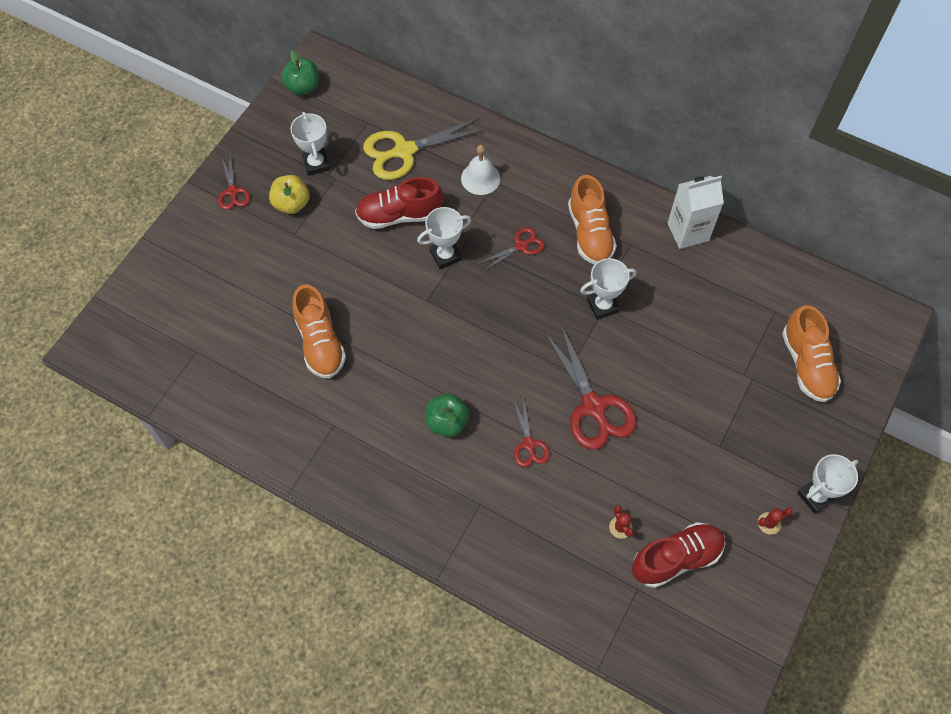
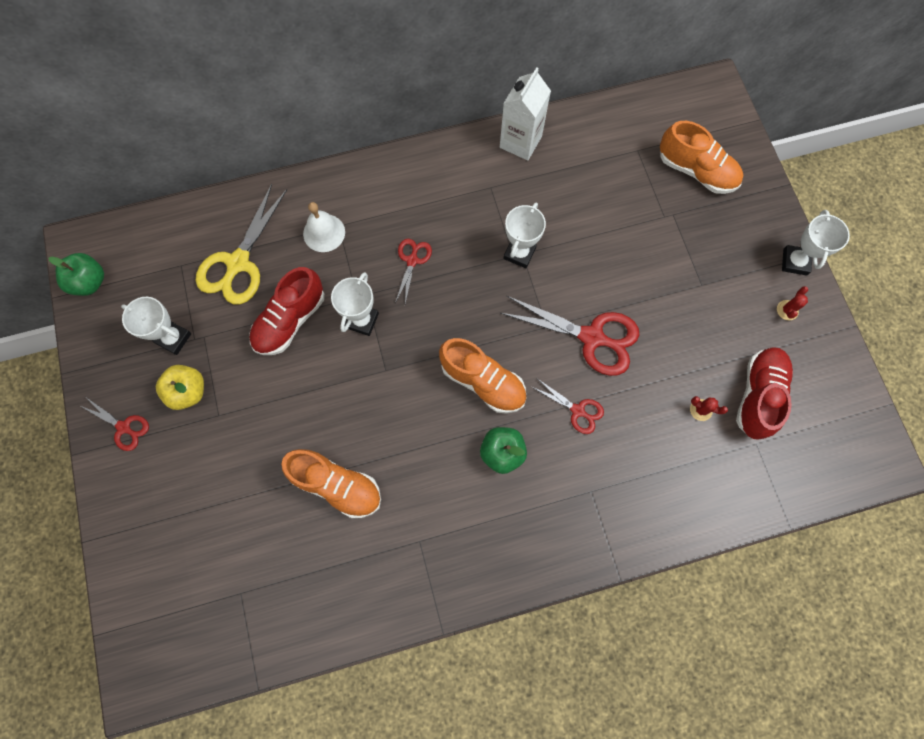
camera: 45 degrees left, 10 degrees up
orange shoe [568,175,617,265] -> orange shoe moved to [439,338,526,414]

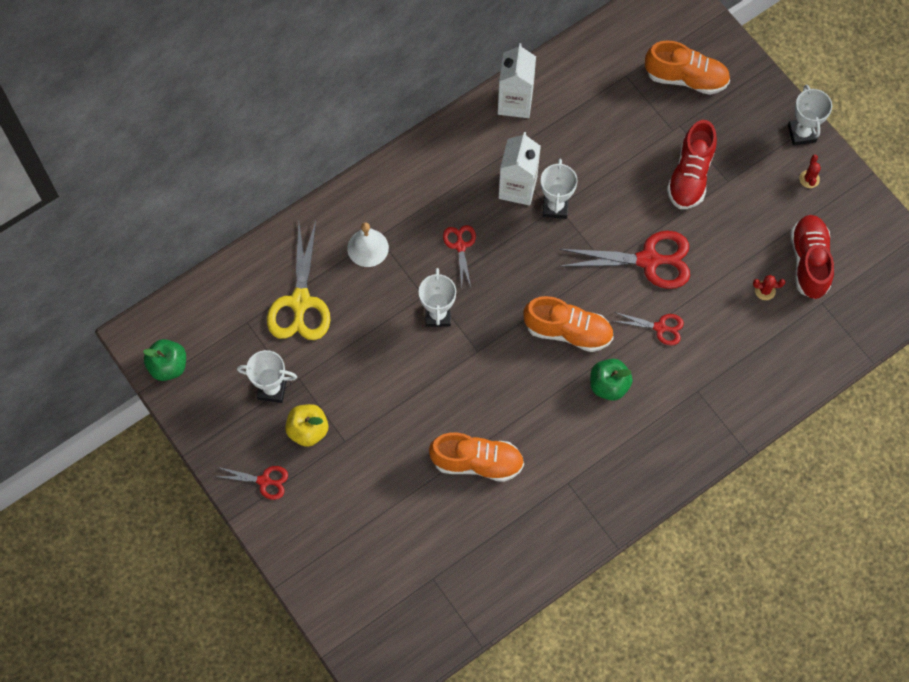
camera: 20 degrees left, 5 degrees down
red shoe [249,267,324,355] -> red shoe moved to [667,120,717,209]
none -> white carton [499,132,541,206]

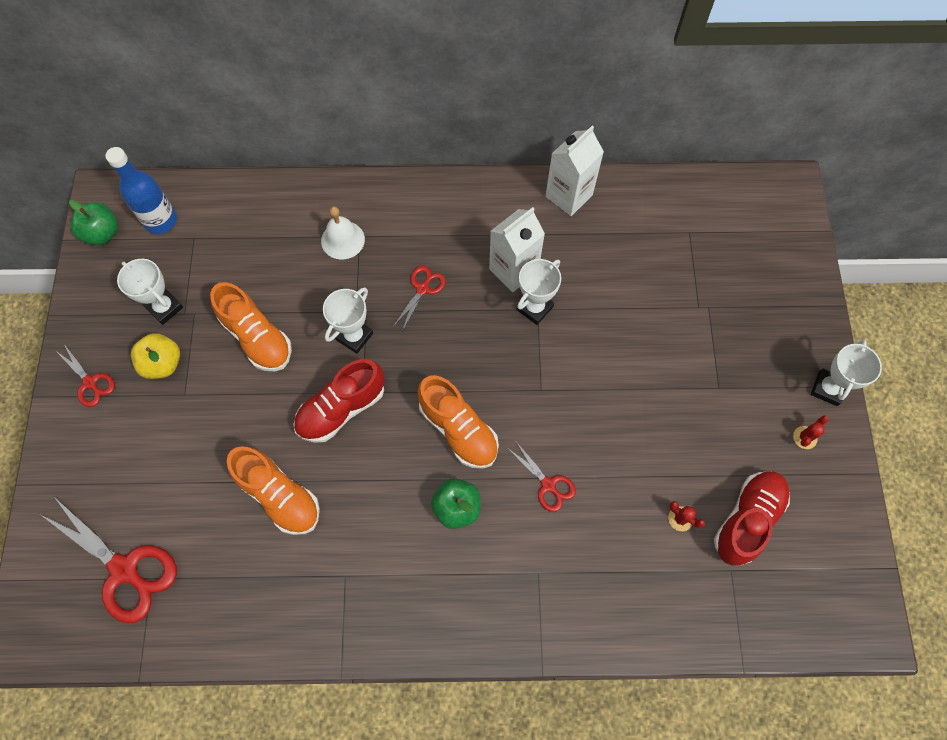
camera: 35 degrees right, 0 degrees up
yellow scissors [267,221,330,340] -> none
red scissors [559,231,690,289] -> red scissors moved to [40,496,177,623]
orange shoe [645,40,730,95] -> orange shoe moved to [210,282,292,371]
red shoe [667,120,717,209] -> red shoe moved to [293,359,384,443]
none -> blue bottle [105,147,177,234]

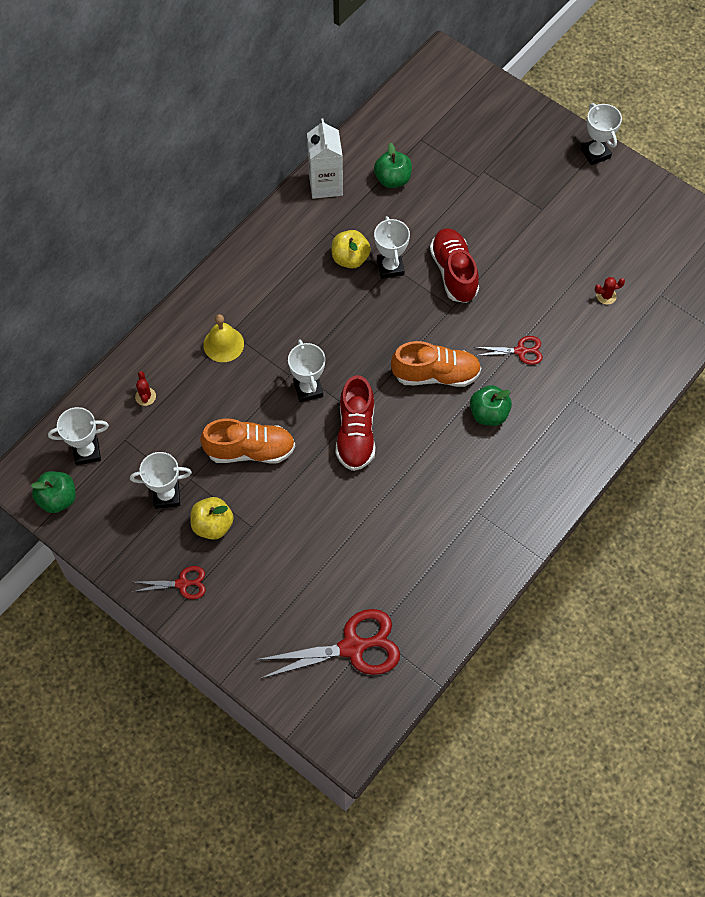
camera: 50 degrees left, 5 degrees down
blue bottle [105,147,177,234] -> white trophy [48,407,109,465]
orange shoe [227,446,320,535] -> none
white bell [321,206,365,260] -> yellow bell [203,314,244,362]
red scissors [393,266,446,331] -> none
white carton [489,207,545,292] -> yellow apple [332,230,371,268]
red shoe [714,472,790,566] -> red shoe moved to [430,228,479,303]
red cactus [793,415,829,449] -> red cactus moved to [135,371,156,406]
none -> green apple [374,143,412,188]

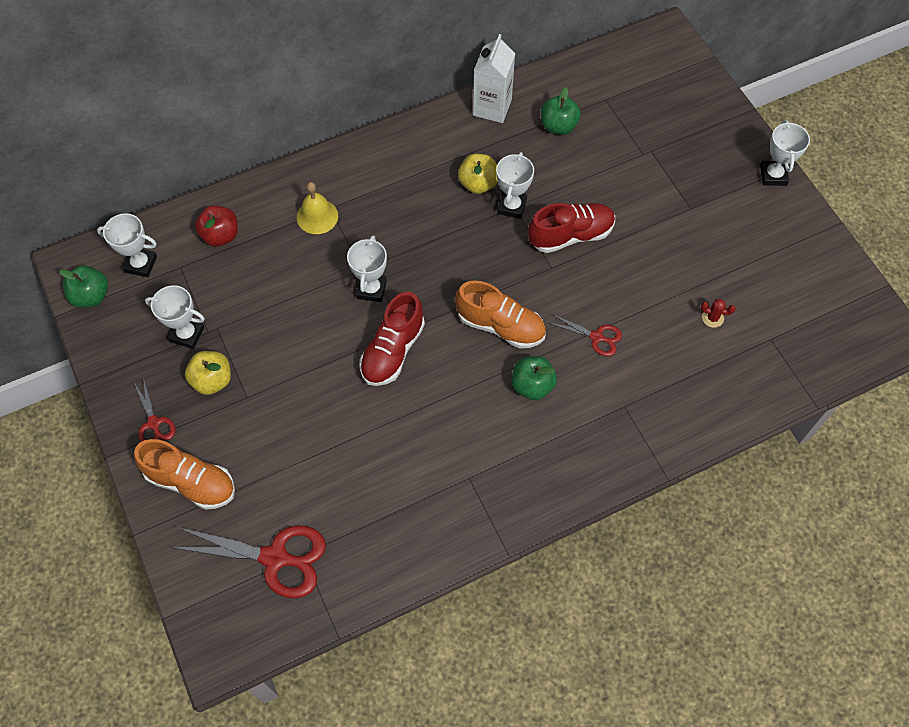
camera: 25 degrees right, 0 degrees up
red scissors [132,566,206,600] -> red scissors turned 45 degrees clockwise [134,378,176,442]
red cactus [135,371,156,406] -> red apple [195,206,238,247]
orange shoe [200,419,295,464] -> orange shoe moved to [134,439,235,510]
red shoe [430,228,479,303] -> red shoe turned 60 degrees clockwise [528,203,615,253]

